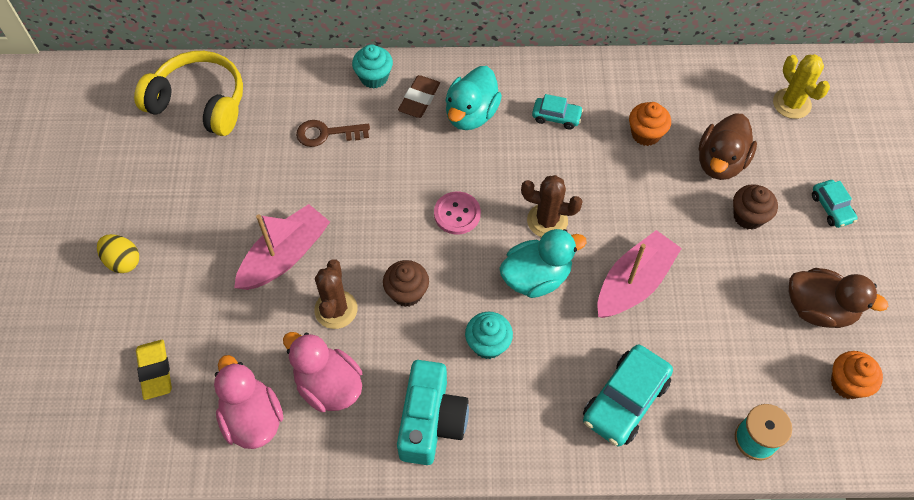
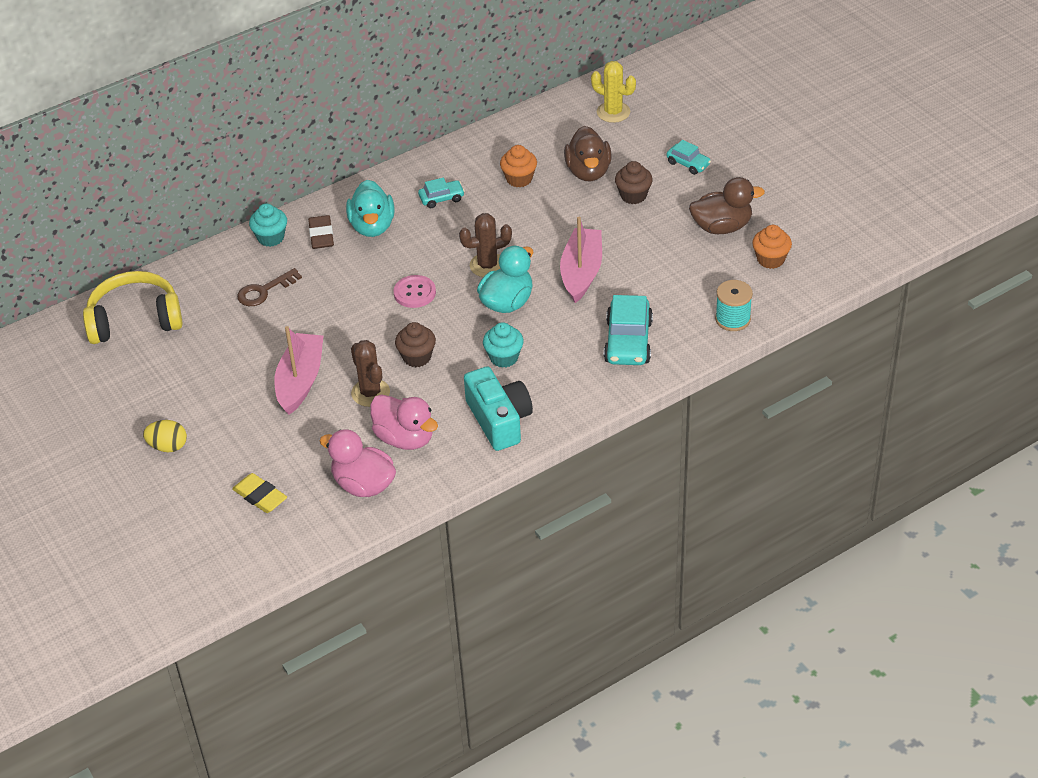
camera: 30 degrees left, 15 degrees down
pink duck [283,332,362,412] -> pink duck turned 150 degrees counterclockwise [370,394,438,450]

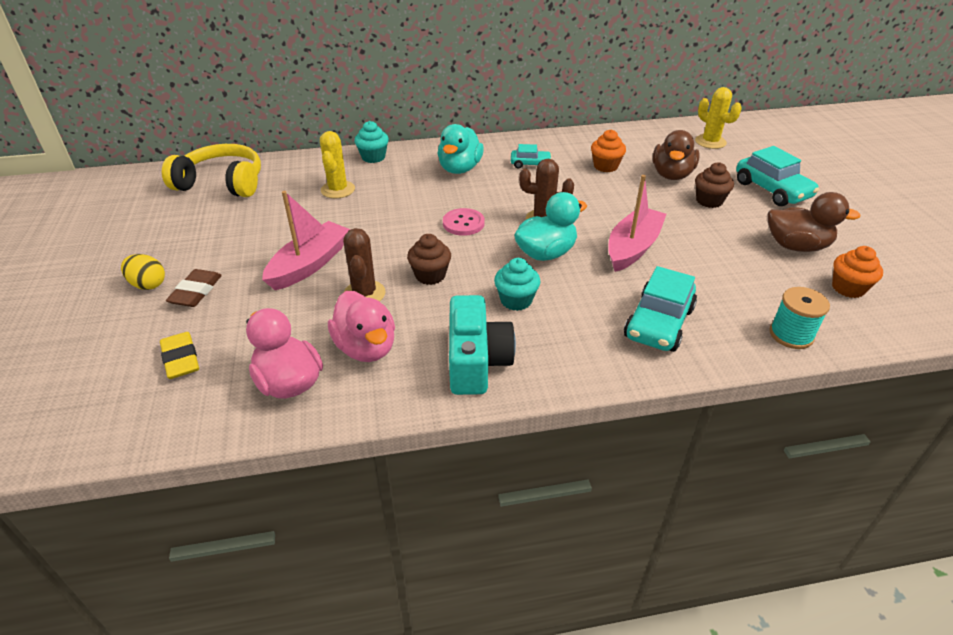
camera: 20 degrees right, 5 degrees down
brown key [237,268,302,306] -> yellow cactus [320,131,355,199]
brown eraser [308,215,334,249] -> brown eraser moved to [166,269,222,307]
turquoise car [666,140,711,175] -> turquoise car [736,146,819,206], size x1.81

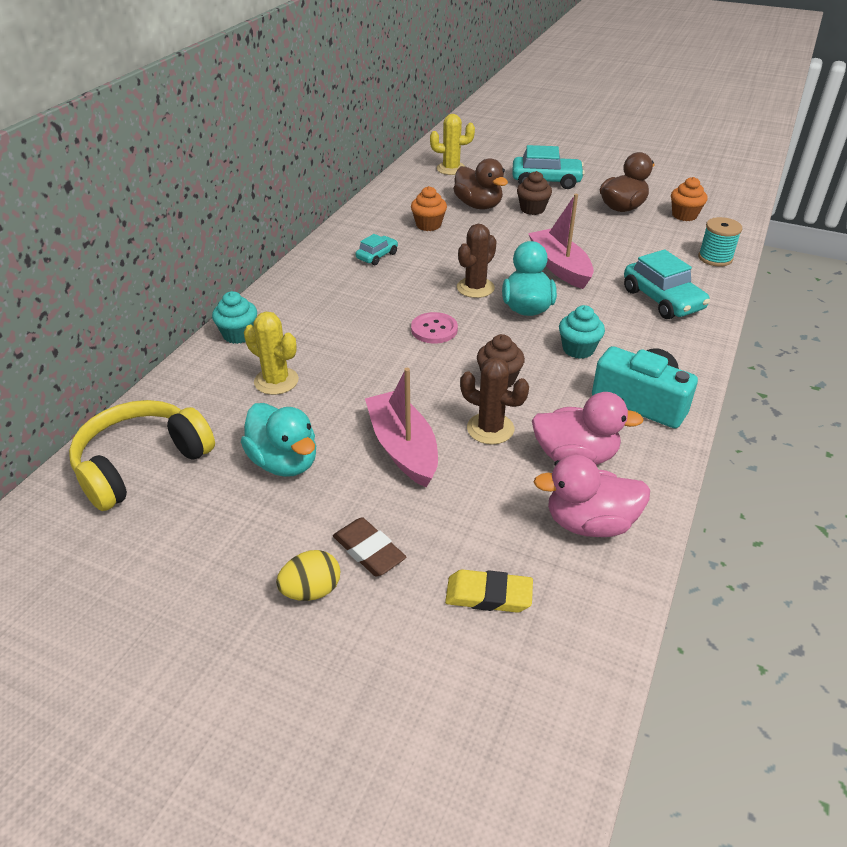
camera: 55 degrees left, 0 degrees up
turquoise duck [438,124,484,174] -> turquoise duck moved to [241,403,316,477]

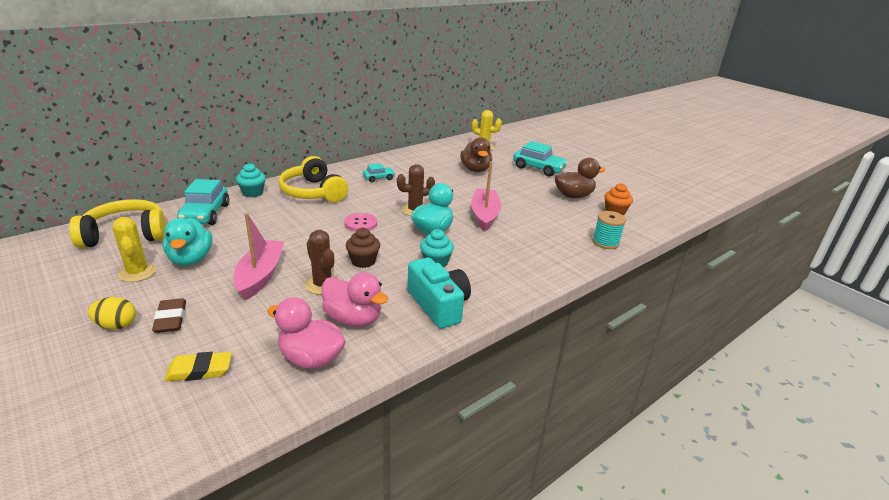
camera: 25 degrees right, 10 degrees down
yellow cactus [244,312,299,395] -> yellow cactus moved to [112,217,156,282]
orange cupcake [411,186,447,231] -> none
yellow eraser [445,569,533,613] -> yellow eraser turned 45 degrees counterclockwise [164,352,232,381]
brown cupcake [517,171,552,215] -> none
turquoise car [624,249,710,319] -> turquoise car moved to [177,179,229,225]
none -> yellow headphones [278,156,348,202]

